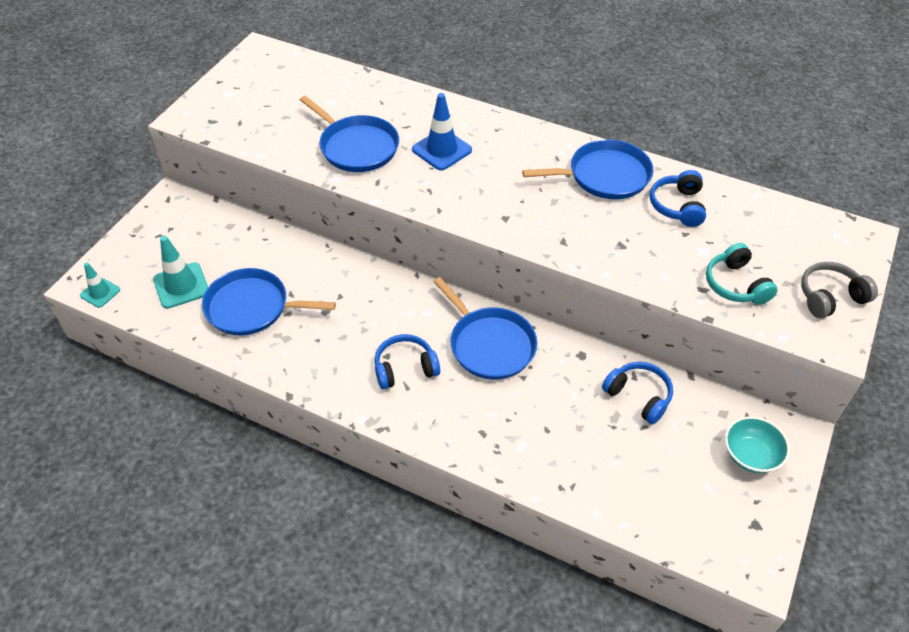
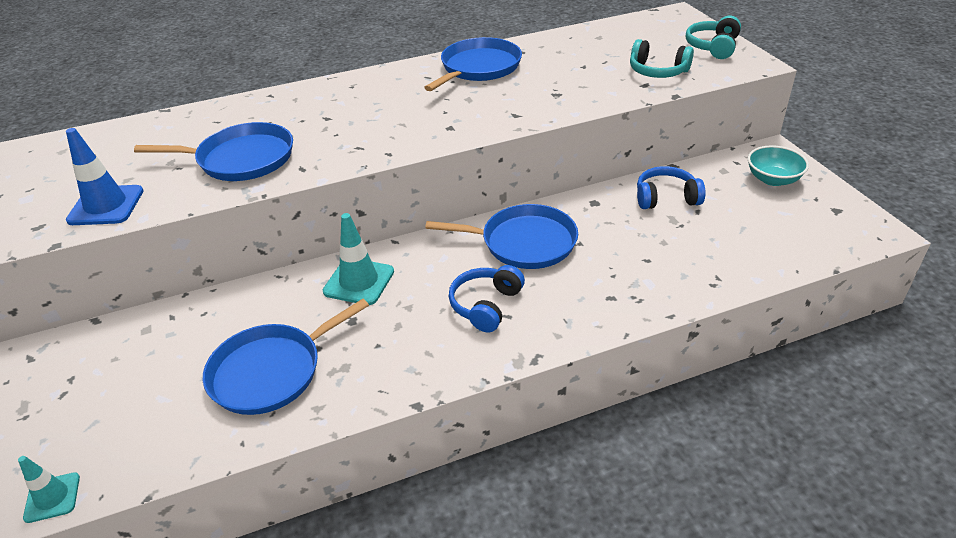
camera: 45 degrees left, 10 degrees down
turquoise traffic cone [153,236,208,309] -> turquoise traffic cone moved to [323,213,394,305]
blue traffic cone [412,93,472,170] -> blue traffic cone moved to [66,128,144,225]
blue headphones [650,170,706,227] -> none
grey headphones [801,262,878,318] -> turquoise headphones [686,16,741,59]

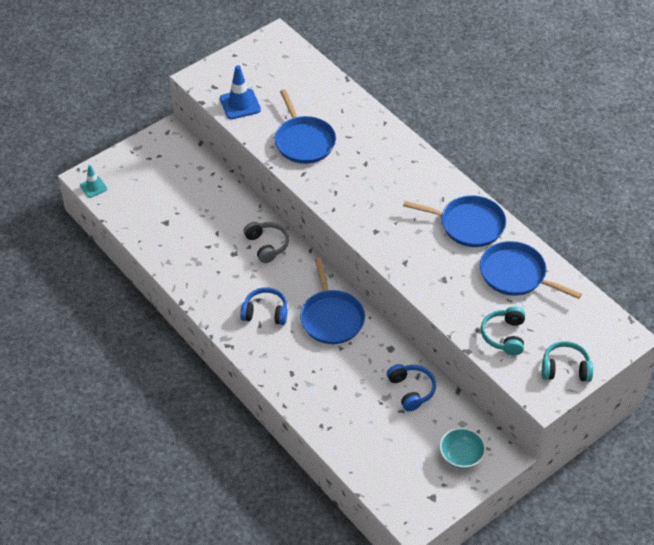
camera: 70 degrees right, 10 degrees up
blue pan [203,299,369,415] -> blue pan moved to [480,241,582,299]
turquoise traffic cone [323,213,394,305] -> grey headphones [243,222,289,263]

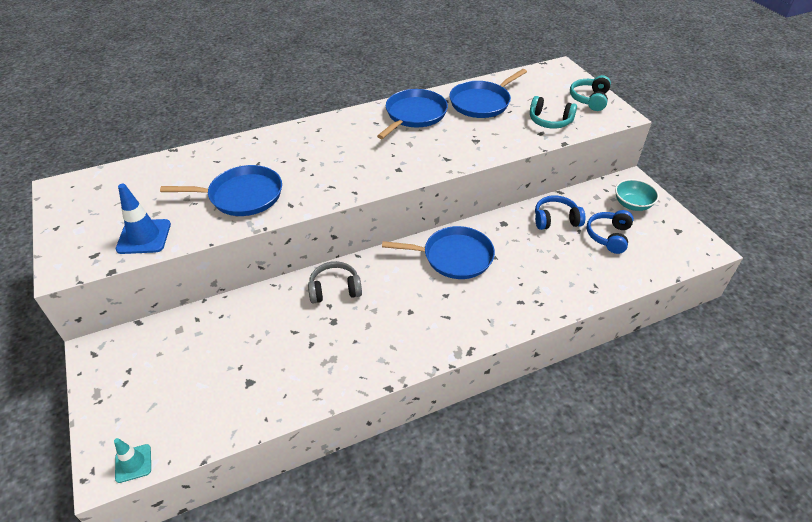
camera: 75 degrees left, 5 degrees down
blue headphones [240,287,287,325] -> blue headphones moved to [586,210,634,254]

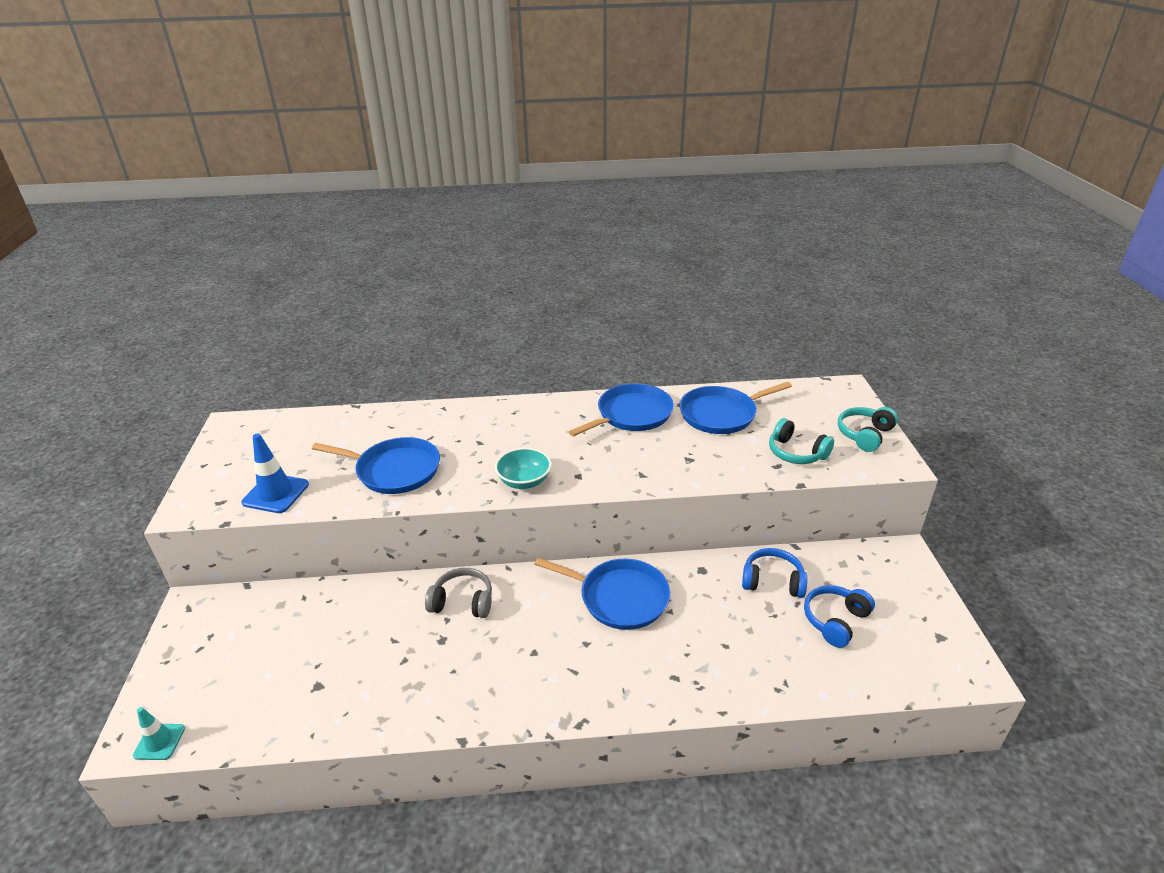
camera: 20 degrees right, 10 degrees down
turquoise bowl [615,179,659,211] -> turquoise bowl moved to [495,448,552,489]

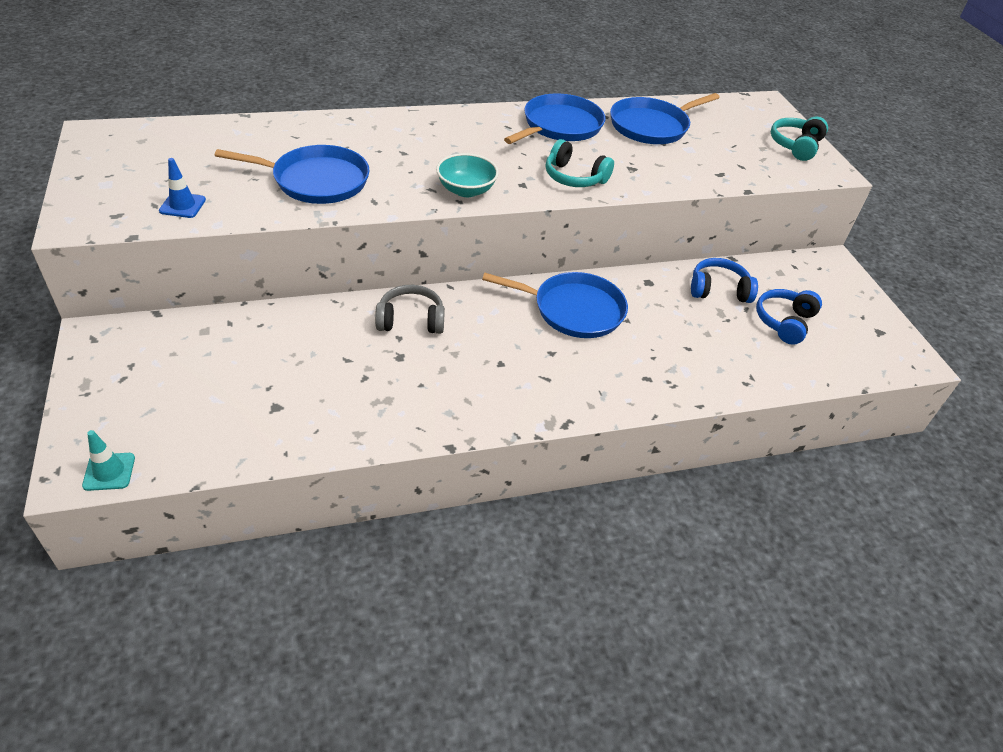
camera: 15 degrees left, 10 degrees up
blue traffic cone [241,434,309,513] -> blue traffic cone [159,158,206,218], size x0.62
turquoise headphones [769,418,834,464] -> turquoise headphones moved to [546,139,614,187]

